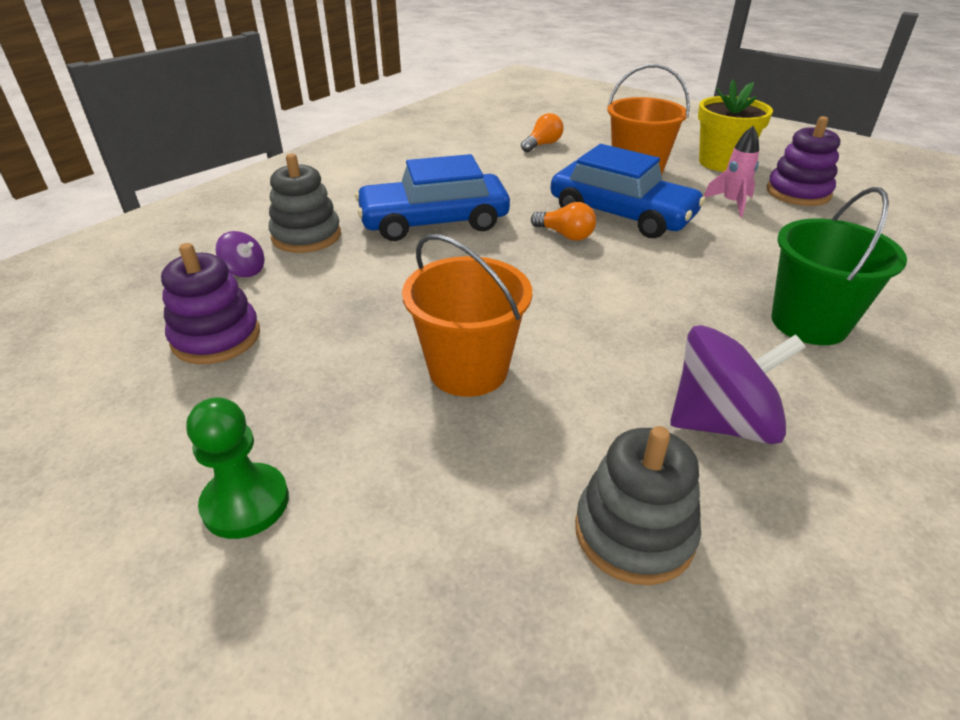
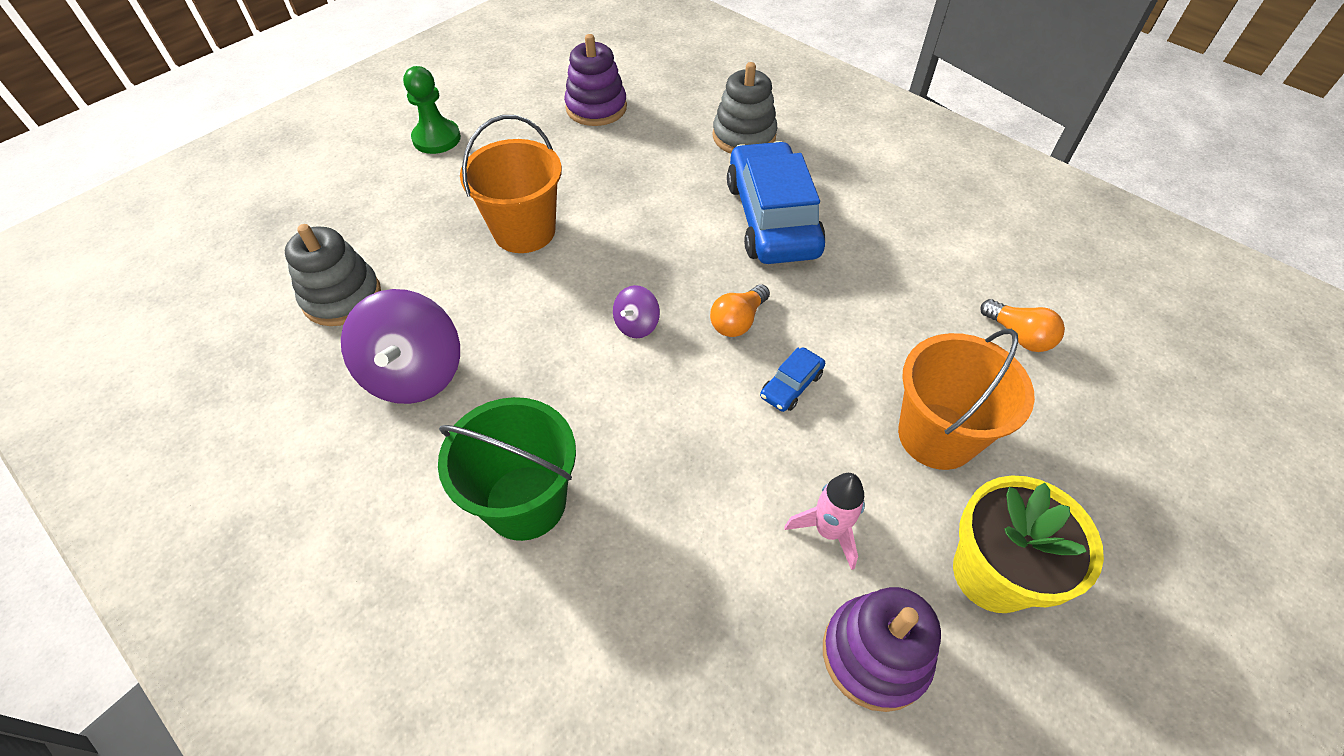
camera: 95 degrees right, 15 degrees up
purple spinning top [216,231,264,277] -> purple spinning top moved to [613,285,660,338]
blue car [550,144,705,238] -> blue car [760,347,825,412], size x0.41

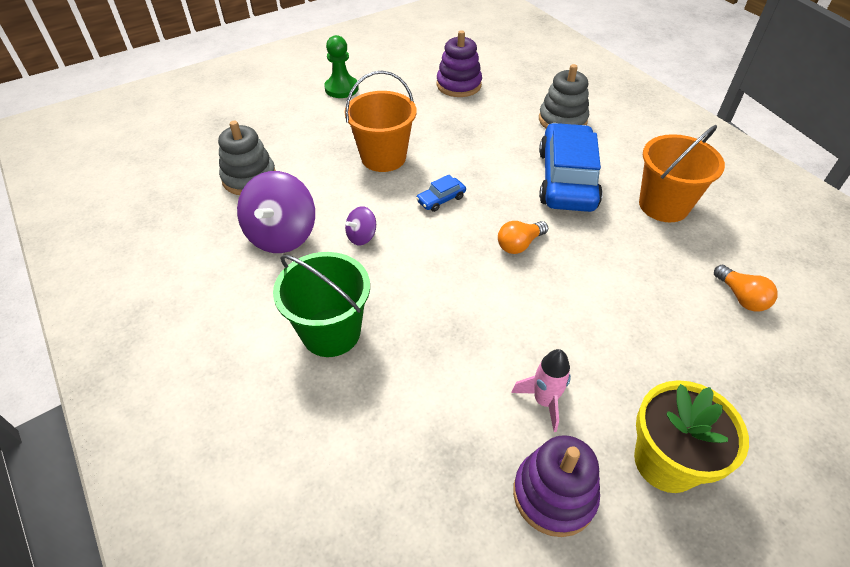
camera: 15 degrees right, 5 degrees down
purple spinning top [613,285,660,338] -> purple spinning top moved to [345,206,376,245]
blue car [760,347,825,412] -> blue car moved to [416,175,466,212]
orange bucket [898,329,1035,470] -> orange bucket moved to [639,125,725,222]

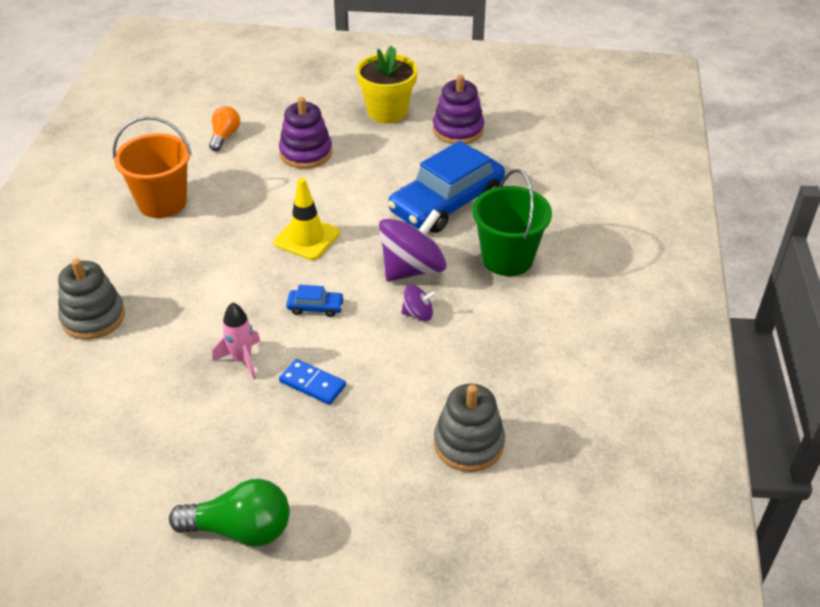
camera: 140 degrees left, 5 degrees down
purple spinning top [237,171,315,253] -> purple spinning top moved to [379,209,447,282]
green pawn [324,35,359,98] -> green light bulb [169,479,290,547]
orange bucket [344,71,416,172] -> blue domino [279,359,346,405]
purple stacking toy [437,30,482,97] -> purple stacking toy moved to [279,97,332,169]
orange light bulb [498,221,548,254] -> yellow traffic cone [274,178,340,260]
pink rocket [511,349,571,432] -> pink rocket moved to [212,302,261,380]
blue car [539,123,603,212] -> blue car moved to [388,141,505,233]

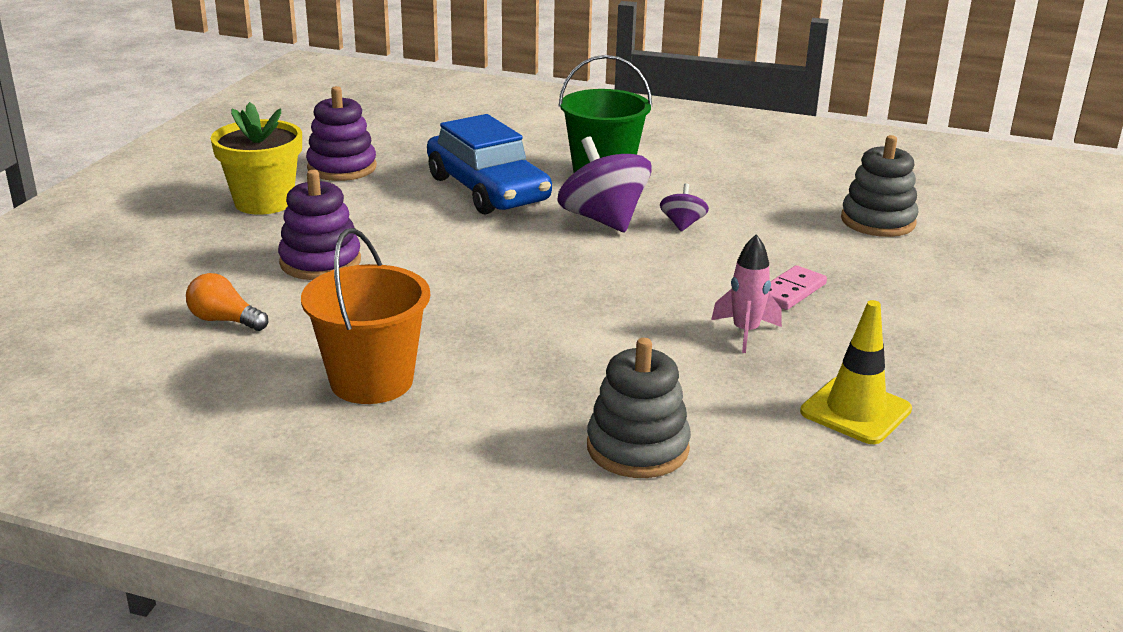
camera: 80 degrees left, 15 degrees down
green light bulb [169,479,290,547] -> none
yellow traffic cone [274,178,340,260] -> yellow traffic cone moved to [800,300,912,444]
blue domino [279,359,346,405] -> pink domino [769,265,827,310]
blue car [286,285,344,317] -> none

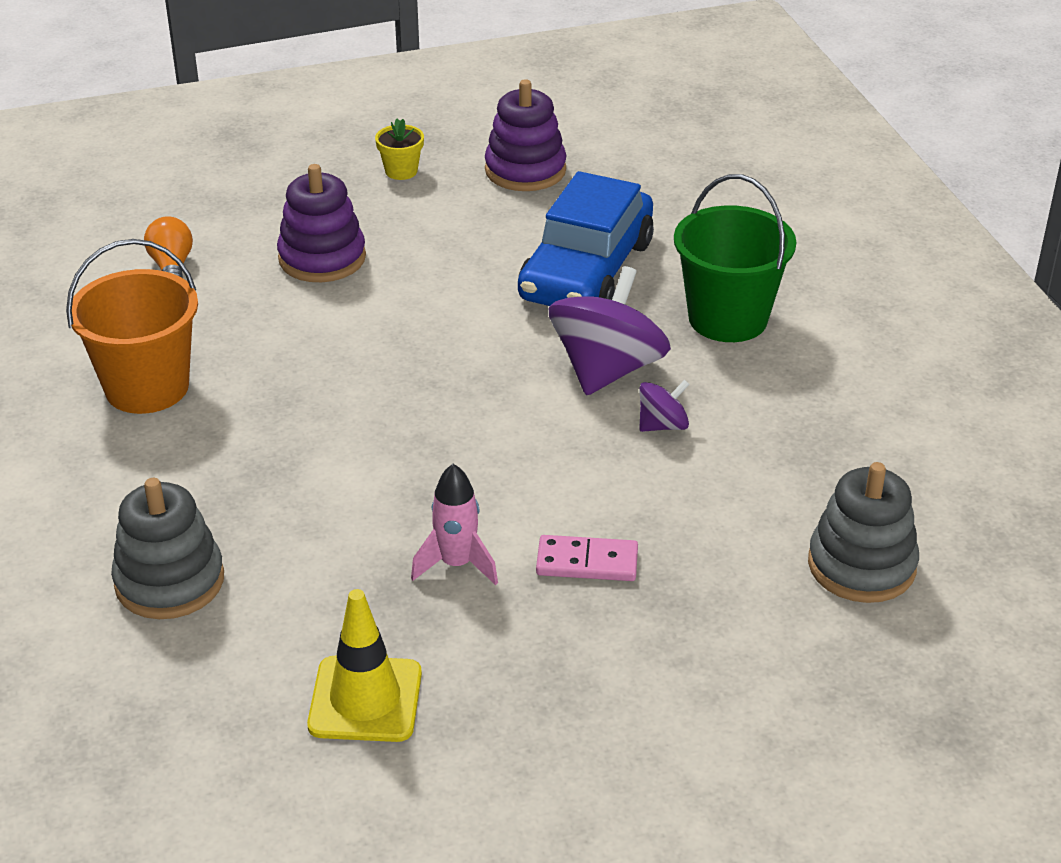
camera: 55 degrees right, 10 degrees up
yellow flower pot [211,102,302,215] -> yellow flower pot [375,119,424,180], size x0.50

